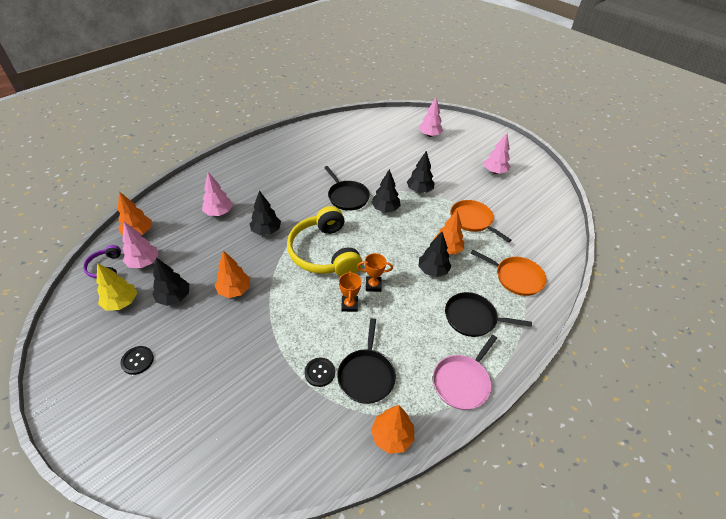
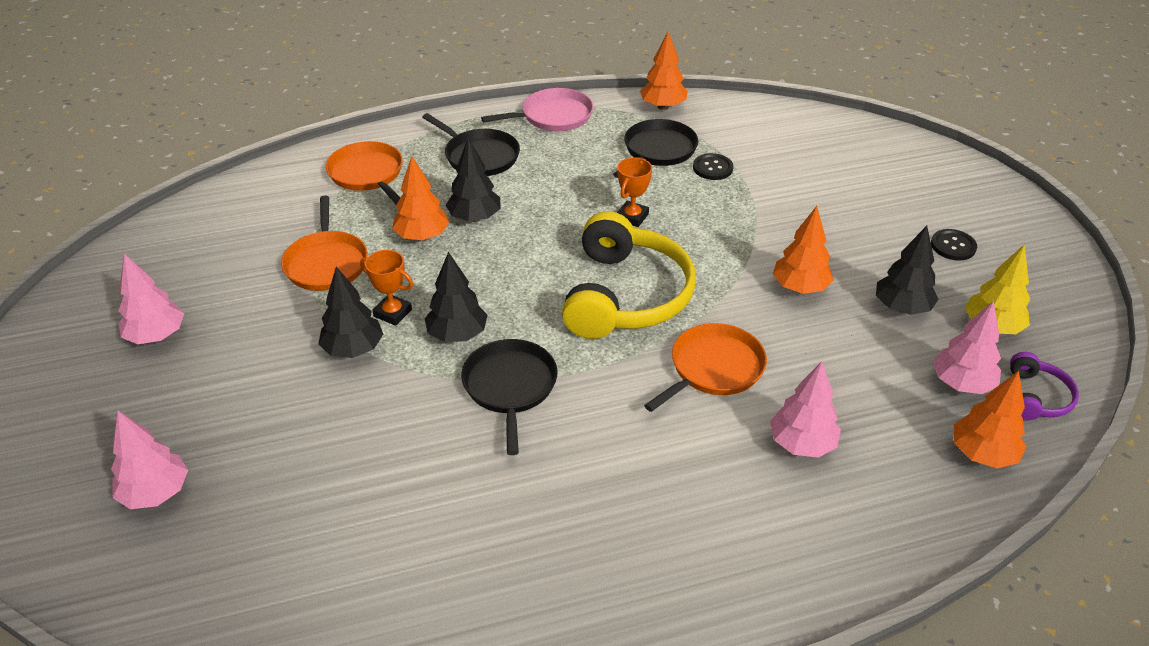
camera: 150 degrees left, 5 degrees down
black tree [250,190,281,235] -> orange pan [644,323,767,412]
orange trophy [357,253,393,292] -> orange trophy moved to [360,250,413,326]

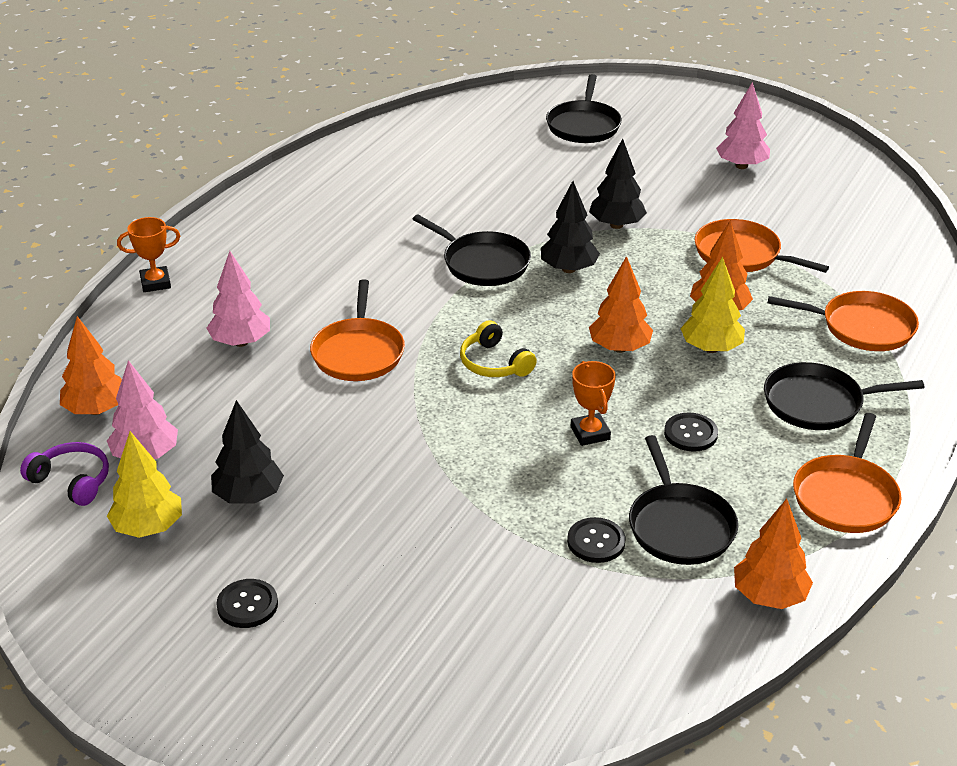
camera: 135 degrees right, 5 degrees down
pink tree [111,411,188,509] -> black pan [546,74,622,143]
orange trophy [360,250,413,326] -> orange trophy moved to [117,217,180,292]
black tree [446,138,500,222] -> yellow tree [680,256,745,353]
pink pan [481,88,593,131] -> orange pan [793,413,902,533]
yellow headphones [562,211,696,339] -> yellow headphones [460,320,537,377], size x0.47
orange tree [773,206,834,294] -> orange tree moved to [589,256,653,353]
purple headphones [1010,352,1079,421] -> purple headphones turned 150 degrees clockwise [20,442,109,506]
none -> black button [664,413,718,452]

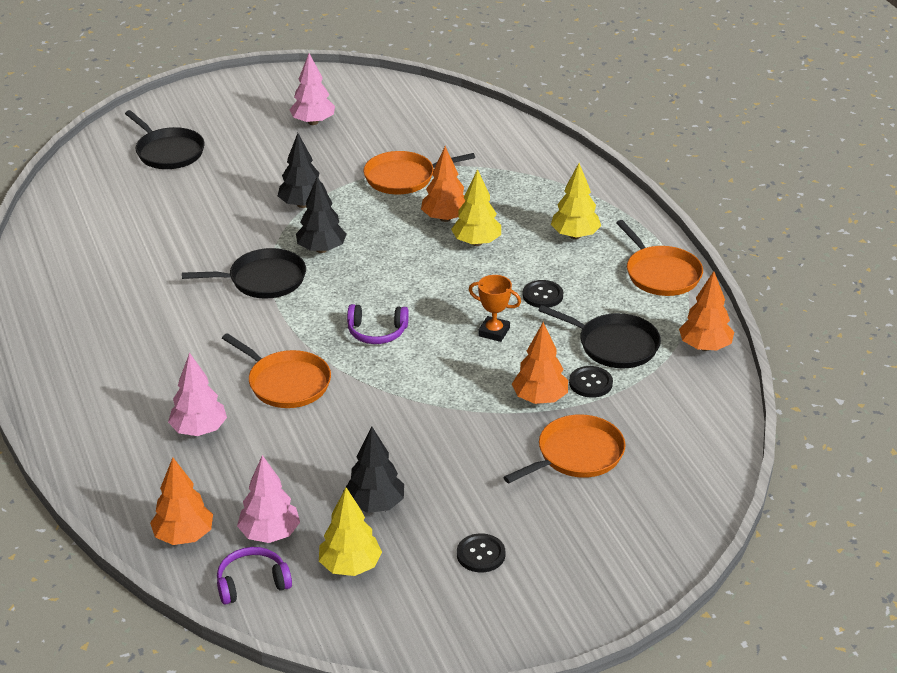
camera: 50 degrees left, 0 degrees up
orange trophy [117,217,180,292] -> none
yellow headphones [460,320,537,377] -> purple headphones [347,304,409,344]
orange tree [589,256,653,353] -> orange tree moved to [512,322,568,404]
black pan [764,362,925,430] -> yellow tree [551,163,601,239]
orange pan [768,291,919,351] -> orange pan moved to [503,414,626,483]

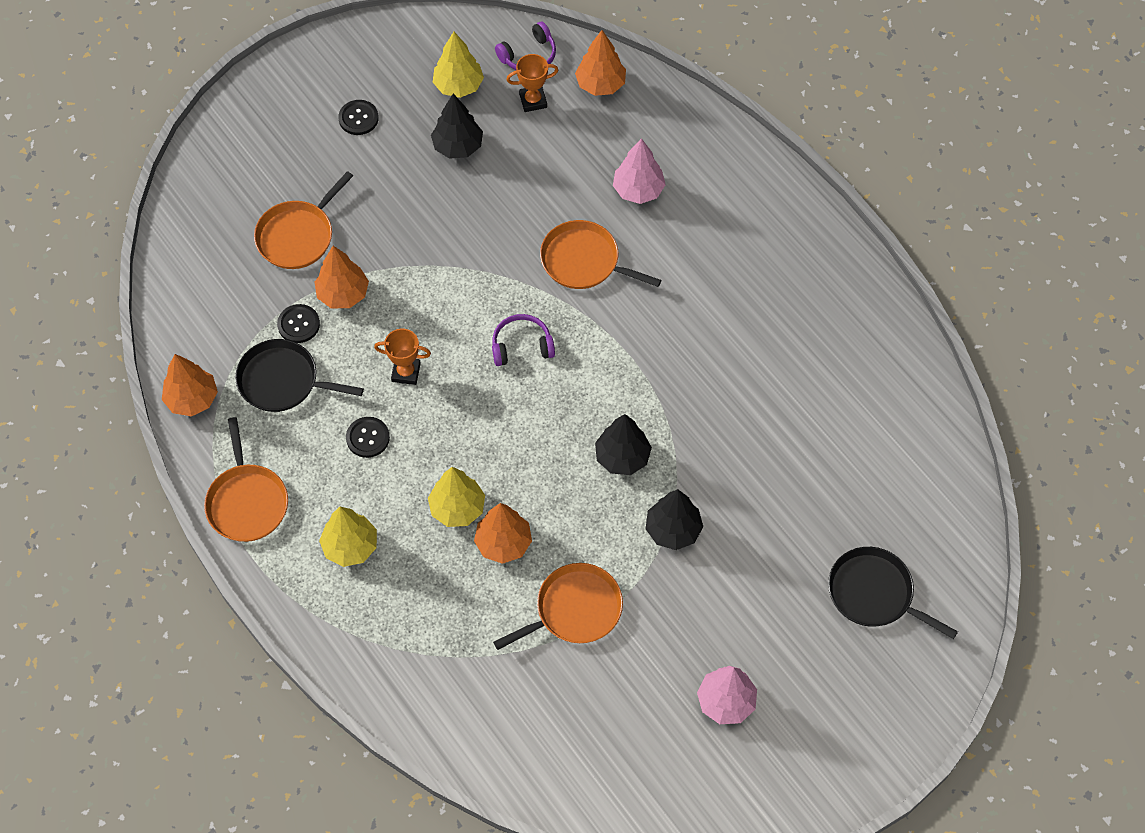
camera: 165 degrees right, 25 degrees up
black pan [182,248,306,299] -> none
pink tree [237,455,300,543] -> orange trophy [506,54,558,112]
orange pan [616,220,703,296] -> orange pan turned 150 degrees counterclockwise [204,417,288,542]

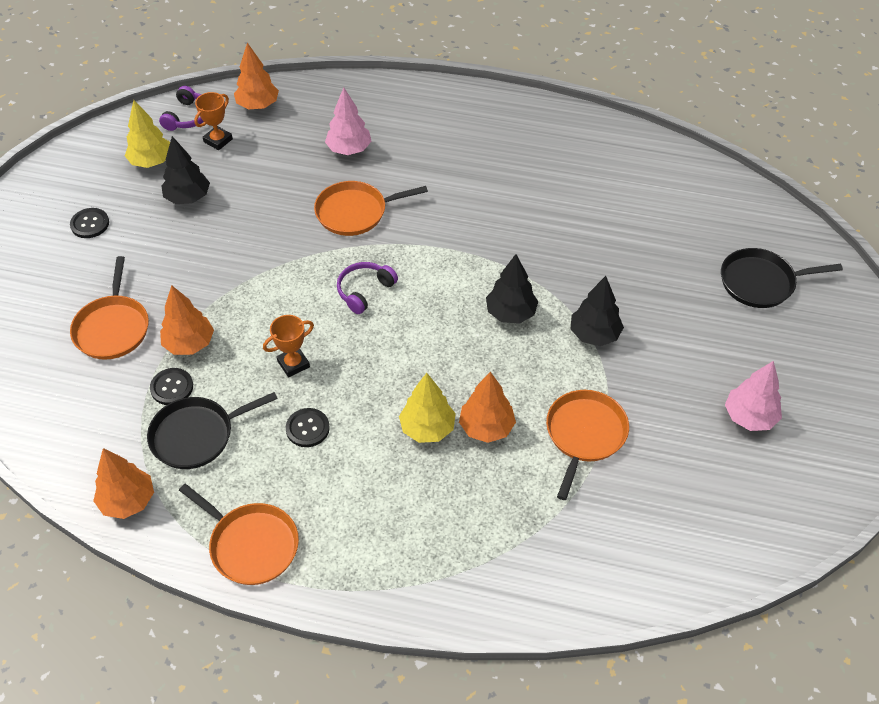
camera: 40 degrees left, 10 degrees down
yellow tree [319,506,377,567] -> none

